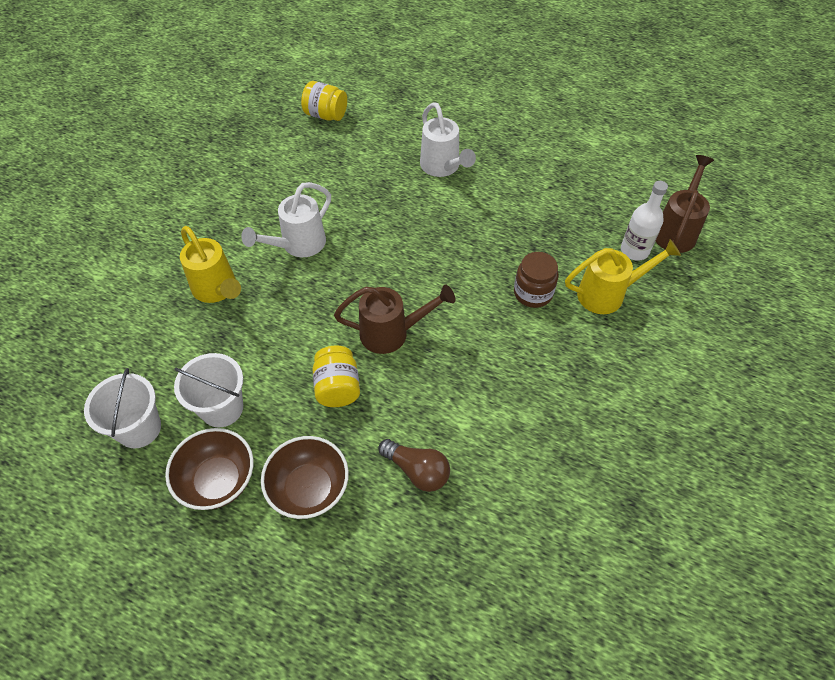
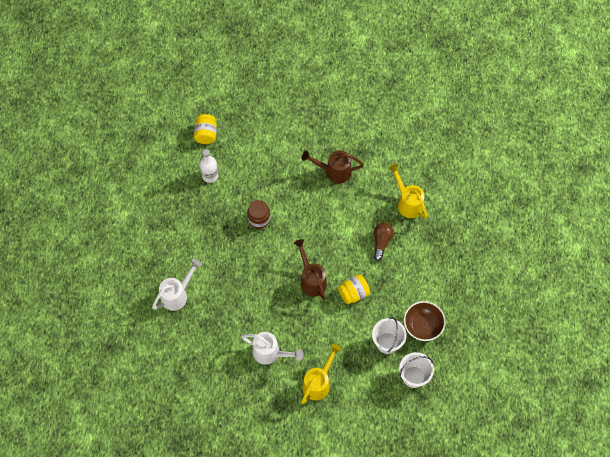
camera: 110 degrees left, 10 degrees up
brown bowl [261,436,349,519] -> none
yellow jar [301,81,347,121] -> yellow jar moved to [194,114,217,144]
yellow watering can [565,239,681,314] -> yellow watering can moved to [388,164,427,219]
brown watering can [656,155,714,253] -> brown watering can moved to [302,150,364,184]

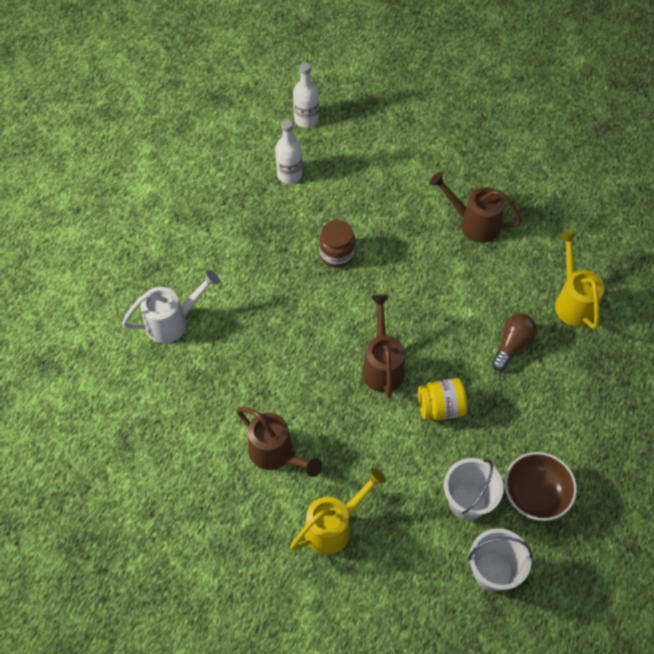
camera: 20 degrees right, 5 degrees down
yellow jar [194,114,217,144] -> white bottle [293,62,319,128]
white watering can [241,332,304,365] -> brown watering can [237,407,322,477]

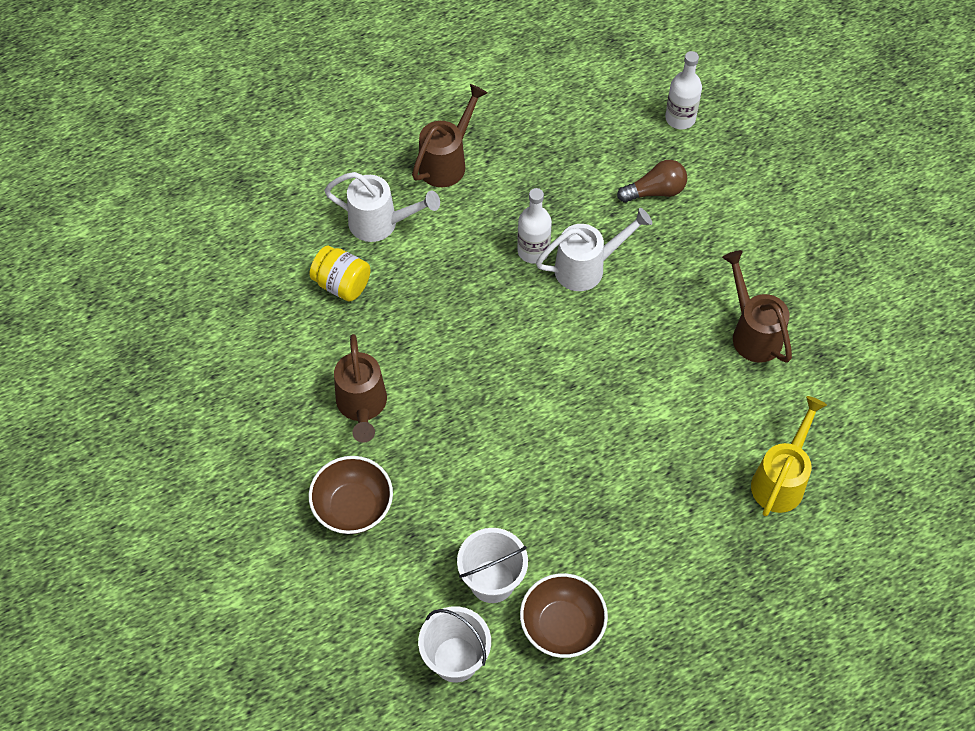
camera: 40 degrees right, 0 degrees up
white bottle [275,119,302,184] -> white bottle moved to [517,188,552,264]
yellow watering can [290,468,386,555] -> brown bowl [309,456,393,534]
brown jar [319,220,355,268] -> white watering can [536,208,652,291]
brown watering can [362,294,405,398] -> brown watering can moved to [412,84,487,187]
yellow jar [418,378,467,420] -> yellow jar moved to [309,245,371,302]
brown light bulb [492,314,537,371] -> brown light bulb moved to [617,160,687,203]

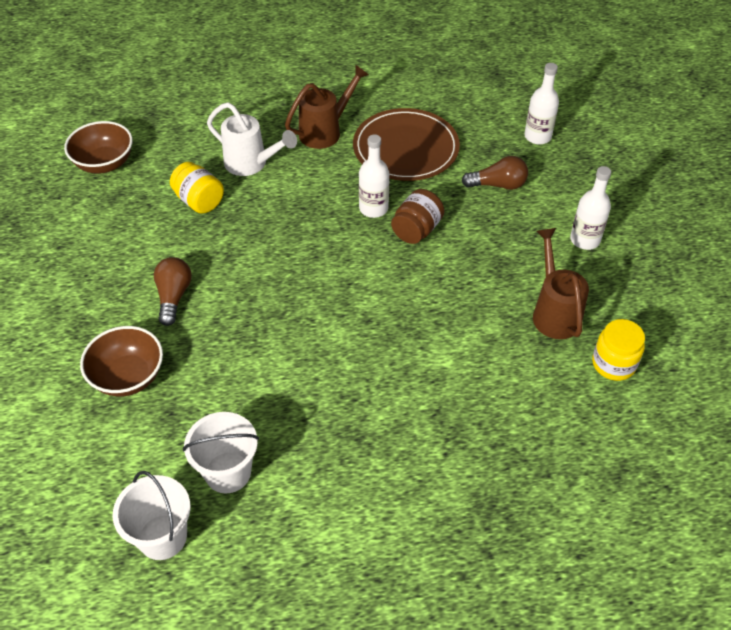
camera: 15 degrees right, 10 degrees down
brown watering can [334,334,387,443] -> brown light bulb [154,257,192,326]
brown bowl [520,573,608,658] -> brown bowl moved to [64,121,133,174]
white watering can [536,208,652,291] -> brown jar [391,189,445,244]
yellow watering can [751,396,827,516] -> none
none -> brown plate [353,108,460,181]
none -> white bottle [570,166,611,250]
none -> yellow jar [592,319,645,381]

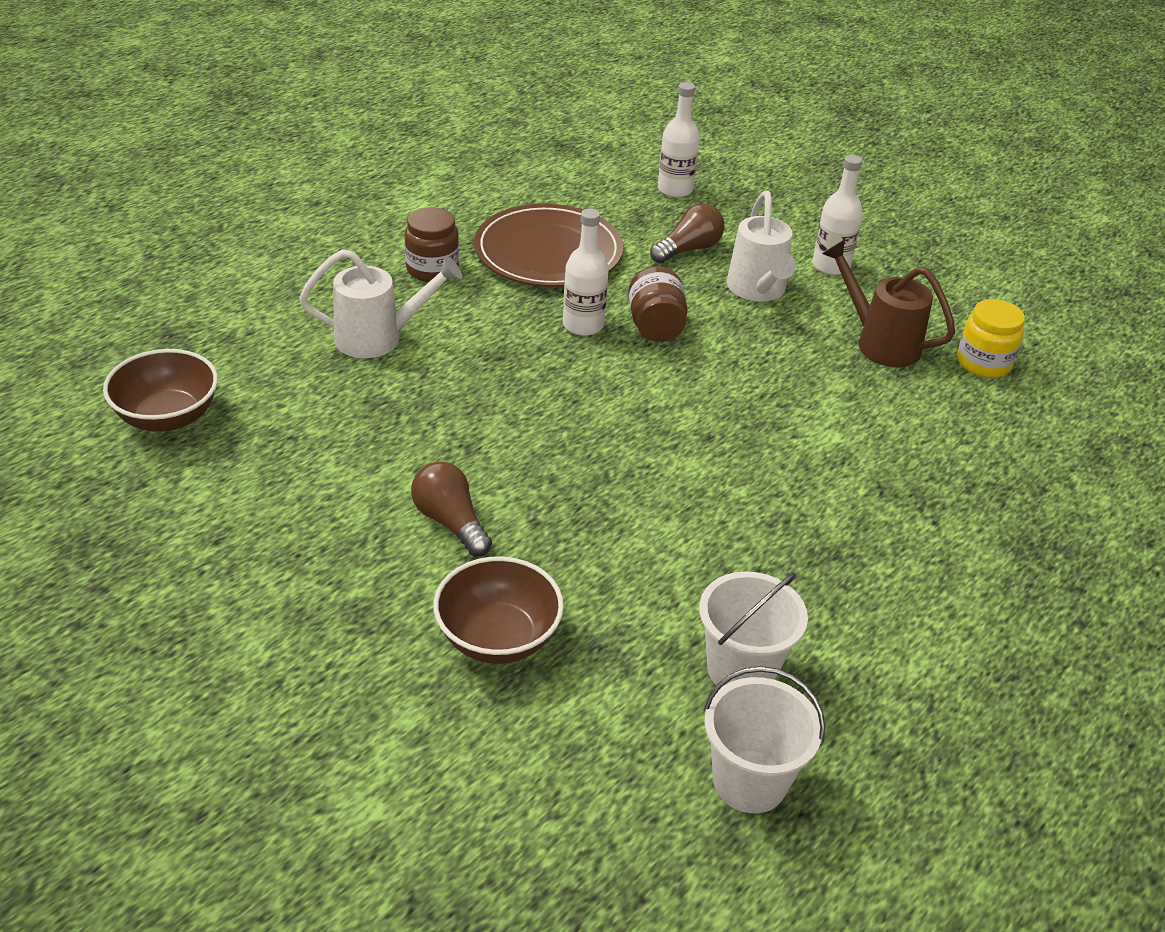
camera: 40 degrees left, 10 degrees down
yellow jar [170,162,224,214] -> none
brown watering can [285,64,369,149] -> brown jar [405,207,459,282]
none -> white watering can [727,191,796,302]

